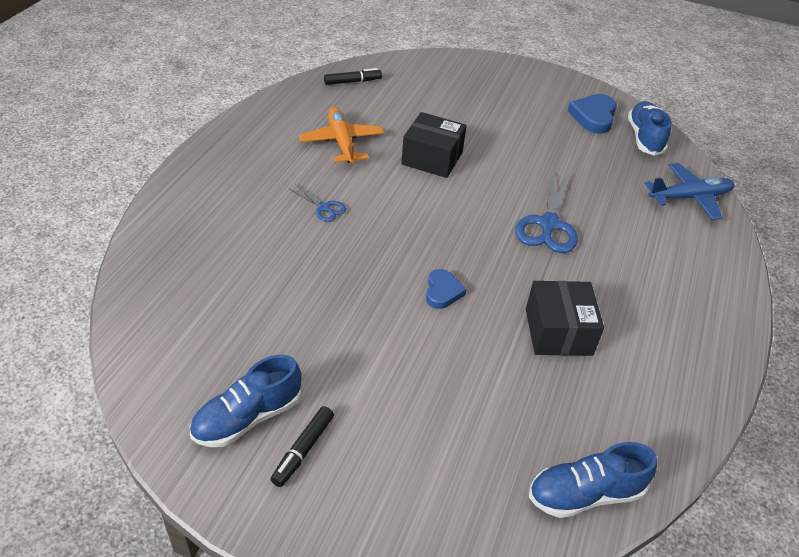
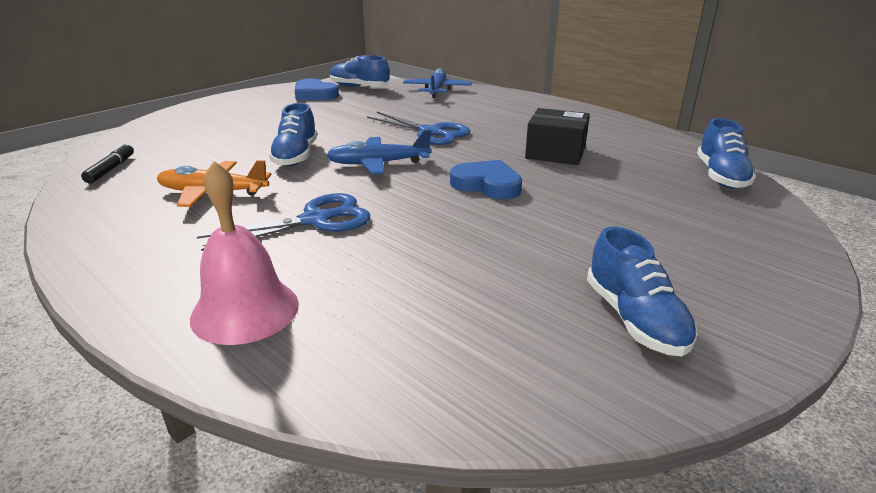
camera: 65 degrees left, 15 degrees down
black marker [271,406,334,487] -> none
blue scissors [290,184,346,222] -> blue scissors [197,193,370,251], size x1.95
black box [401,112,467,178] -> blue shoe [269,103,317,167]
blue heart [426,269,466,309] -> blue heart [450,160,522,199], size x1.55
none -> pink bell [190,161,299,345]
none -> blue plane [326,130,432,175]

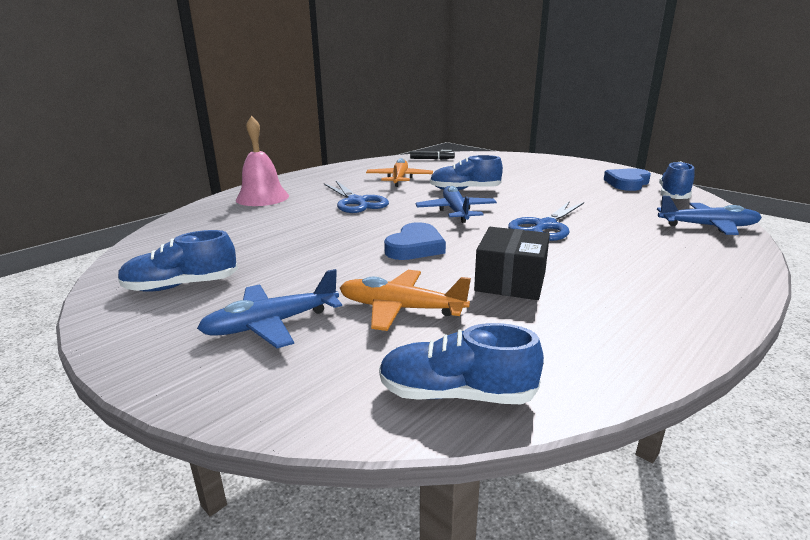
camera: 90 degrees right, 5 degrees down
none -> blue plane [197,269,342,348]
none -> orange plane [340,270,471,331]

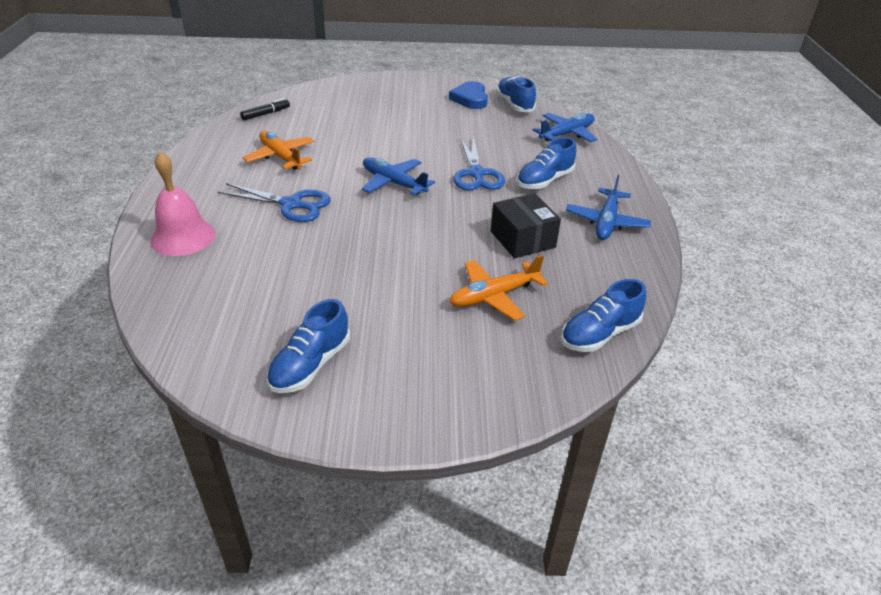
camera: 45 degrees left, 15 degrees up
blue plane [197,269,342,348] -> blue plane moved to [566,175,651,240]
blue heart [384,222,446,260] -> none
blue shoe [430,155,503,190] -> blue shoe moved to [517,137,576,189]

